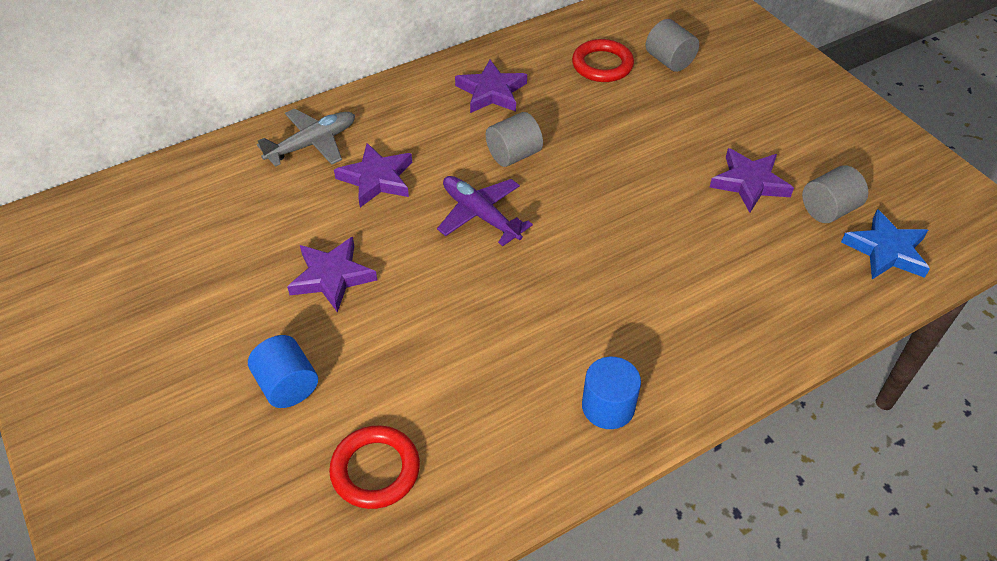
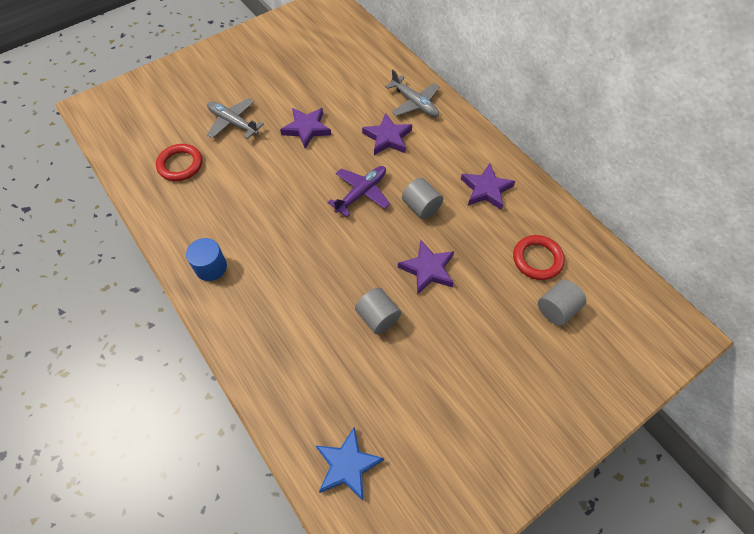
camera: 85 degrees right, 10 degrees up
blue cylinder [248,335,318,408] -> grey plane [207,98,264,139]
purple star [710,148,794,213] -> purple star moved to [398,240,454,295]
grey cylinder [802,166,868,223] -> grey cylinder moved to [355,287,401,334]

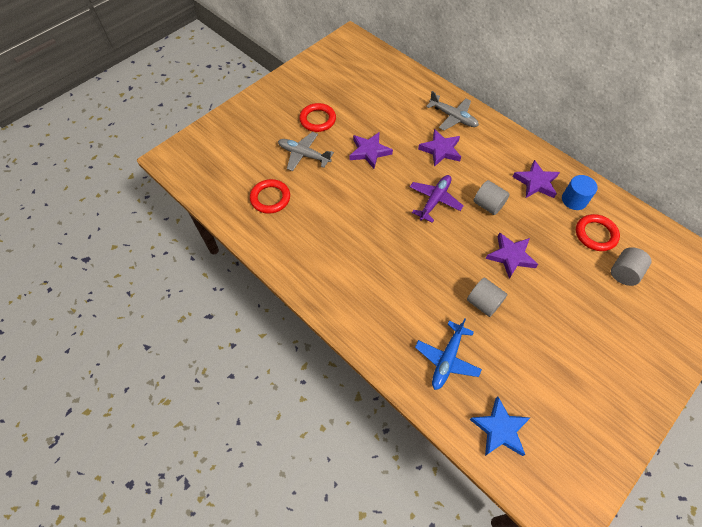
camera: 10 degrees left, 0 degrees up
blue cylinder [186,238,227,281] -> blue cylinder moved to [562,175,598,210]
none -> red ring [299,103,336,132]
none -> blue plane [415,318,482,390]

